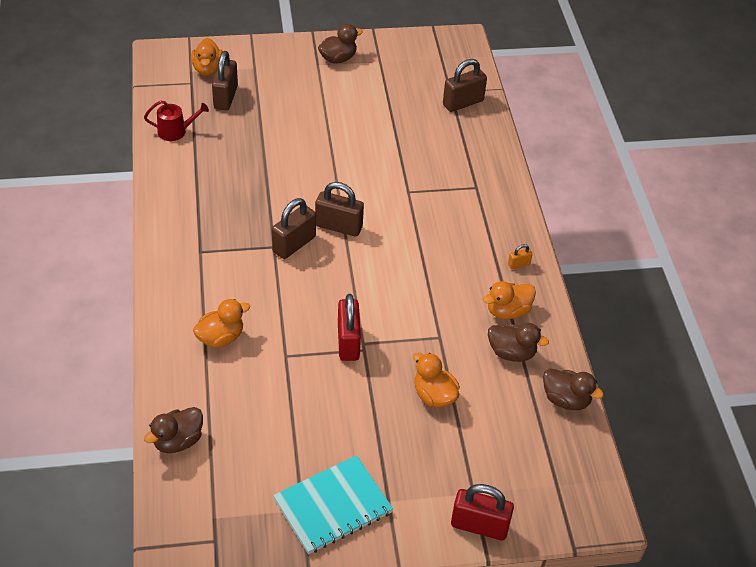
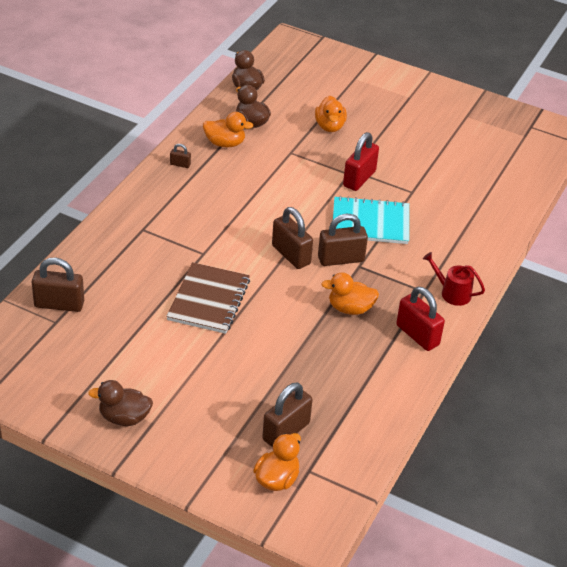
camera: 145 degrees left, 5 degrees down
red watering can [144,100,209,141] -> red watering can moved to [423,252,485,306]
brown duck [144,407,203,453] -> none
orange duck [193,299,250,348] -> orange duck moved to [321,273,379,315]
turquoise notebook [273,455,393,554] -> turquoise notebook moved to [333,196,409,244]
red padlock [451,484,514,540] -> red padlock moved to [396,287,445,351]
orange padlock [508,244,533,269] -> brown padlock [170,144,191,168]
none -> brown notebook [166,262,250,334]

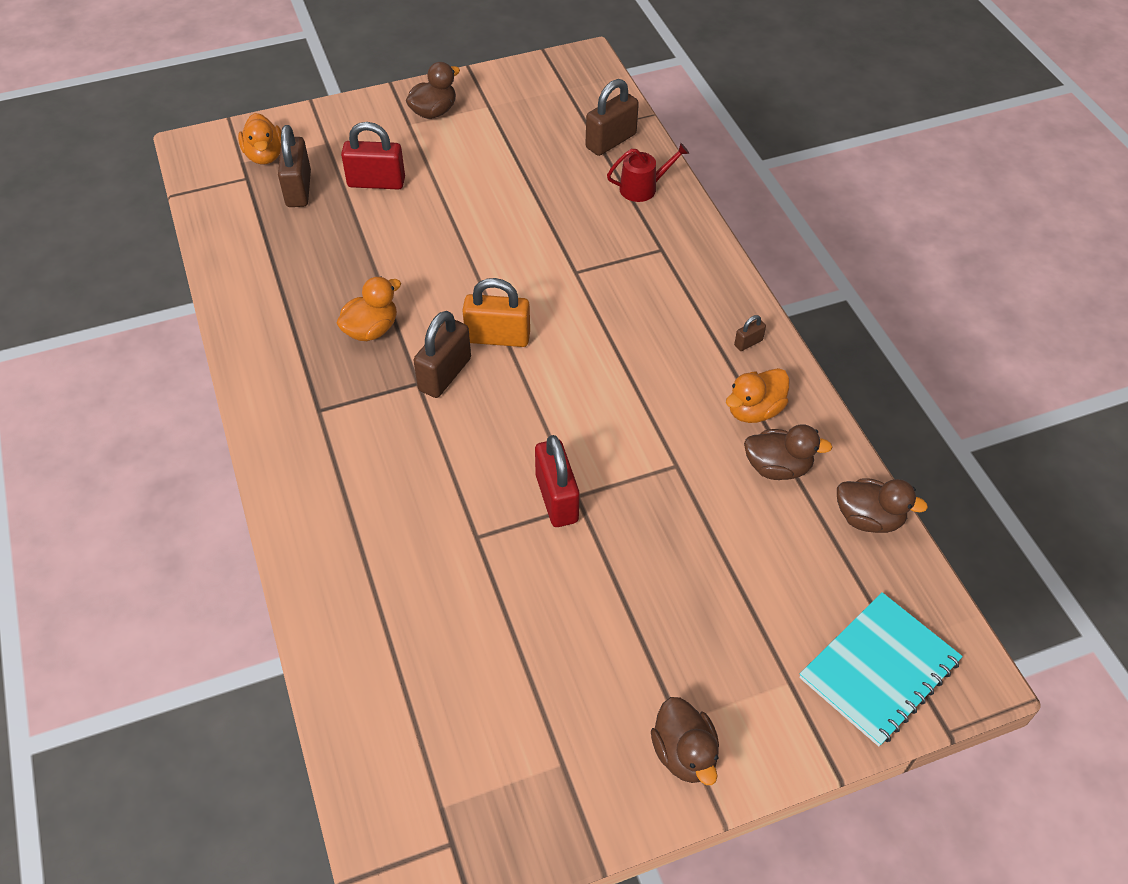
camera: 135 degrees right, 10 degrees up
brown notebook [166,262,250,334] -> none
brown padlock [272,207,313,269] -> orange padlock [462,278,530,347]
orange duck [315,96,347,132] -> none
turquoise notebook [333,196,409,244] -> turquoise notebook moved to [799,592,963,746]
red padlock [396,287,445,351] -> red padlock moved to [341,122,405,189]
red watering can [423,252,485,306] -> red watering can moved to [607,143,689,202]
none -> brown duck [651,697,719,785]

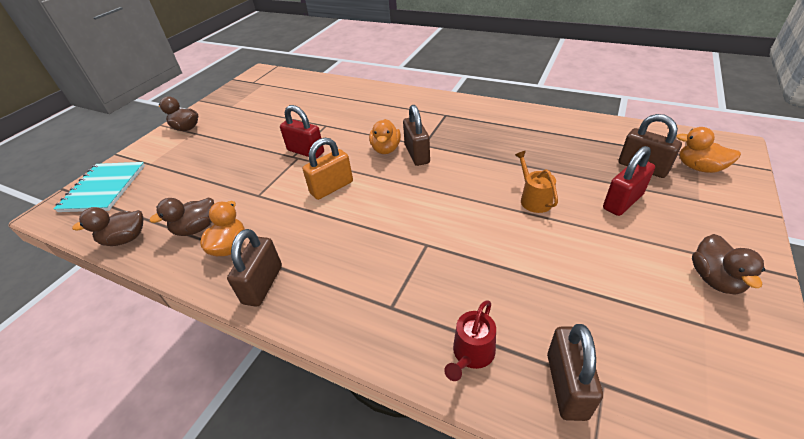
camera: 140 degrees right, 10 degrees down
orange duck [336,276,401,341] -> orange duck moved to [369,119,401,154]
orange padlock [462,278,530,347] -> orange padlock moved to [303,138,353,200]
brown padlock [734,315,766,351] -> brown padlock [227,229,282,307], size x2.12
none -> orange watering can [515,151,558,213]

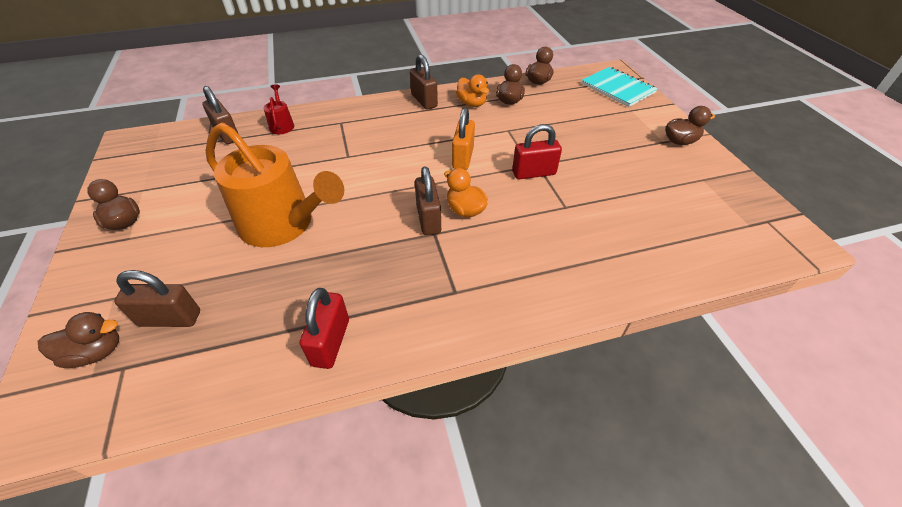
camera: 135 degrees right, 5 degrees up
brown padlock [403,105,430,166] -> brown padlock turned 45 degrees clockwise [415,166,441,235]
orange watering can [515,151,558,213] -> orange watering can [206,123,344,247], size x2.37
red padlock [603,146,655,216] -> red padlock moved to [300,288,349,369]
orange duck [676,127,741,173] -> brown duck [38,312,119,368]

